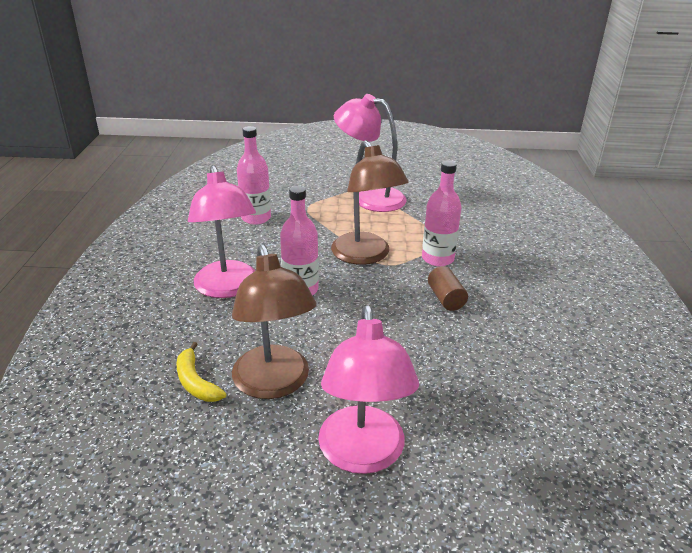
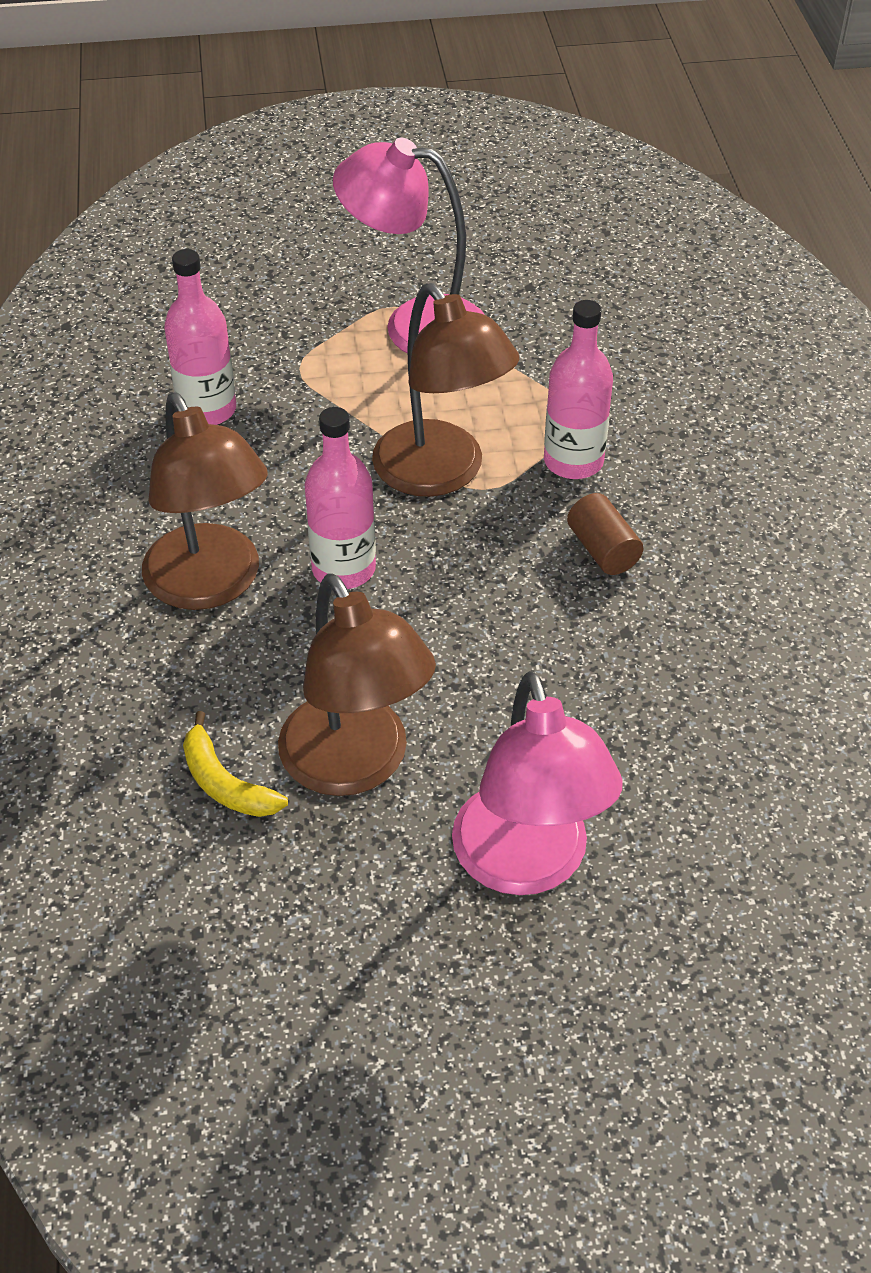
camera: 10 degrees left, 15 degrees up
pink lamp [188,165,256,298] -> brown lamp [142,392,268,610]

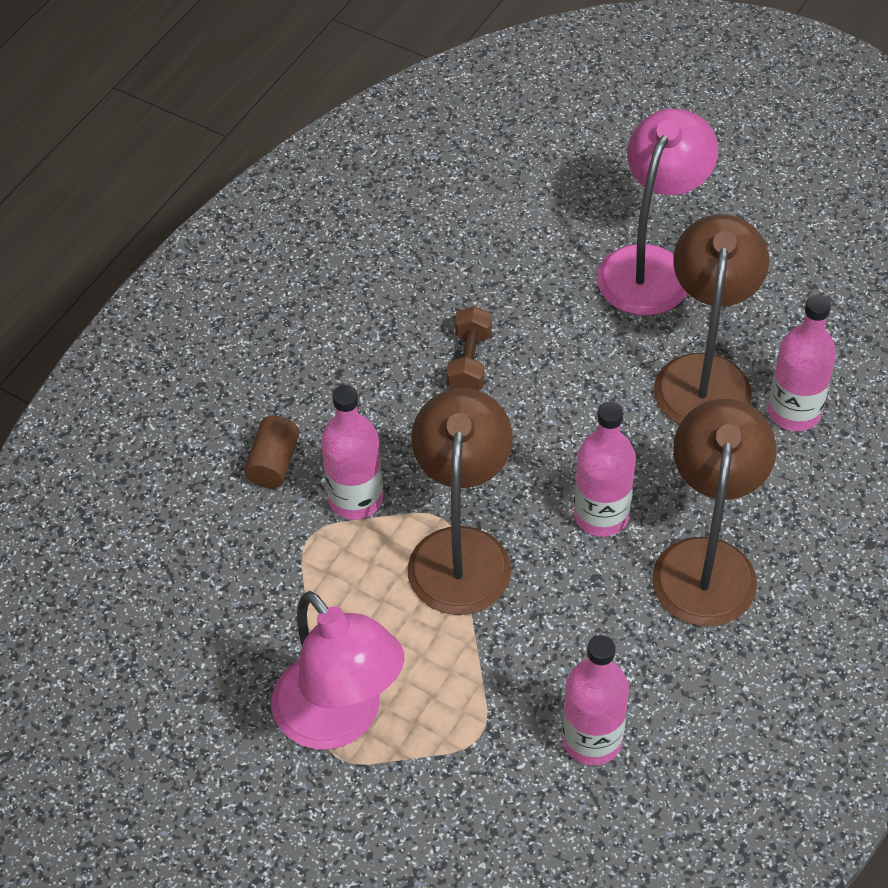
camera: 140 degrees left, 5 degrees up
yellow banana [183,711,288,817] -> pink bottle [768,294,836,431]
brown cylinder [567,493,643,575] -> brown cylinder moved to [244,415,299,488]
none -> brown dumbbell [447,306,492,391]

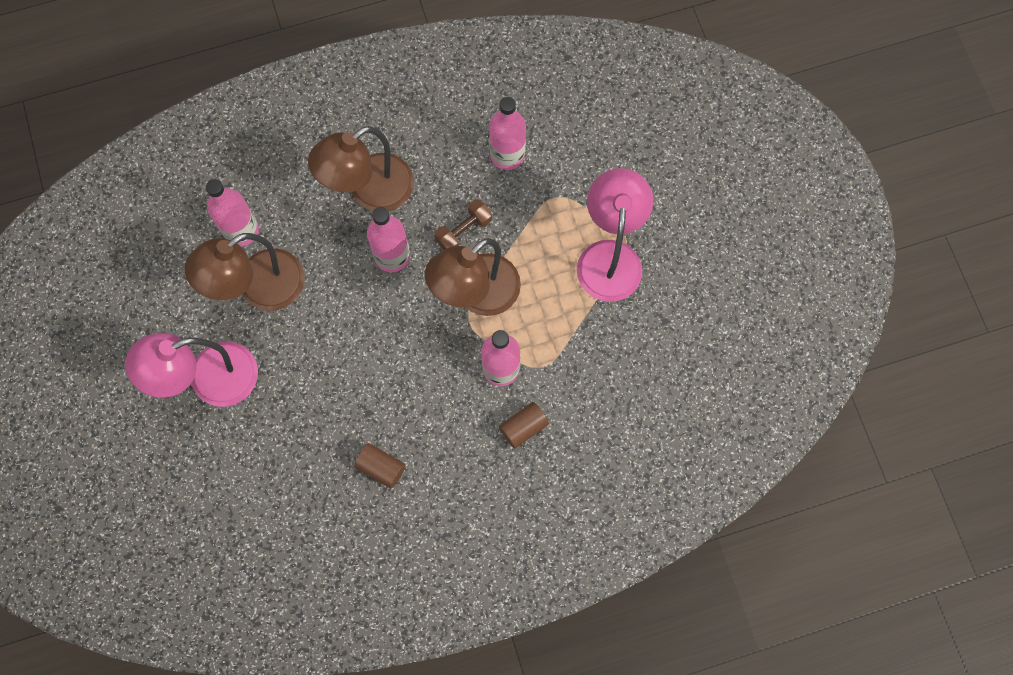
camera: 140 degrees left, 20 degrees up
brown dumbbell [447,306,492,391] -> brown dumbbell moved to [434,199,492,250]
none -> brown cylinder [354,443,405,488]

